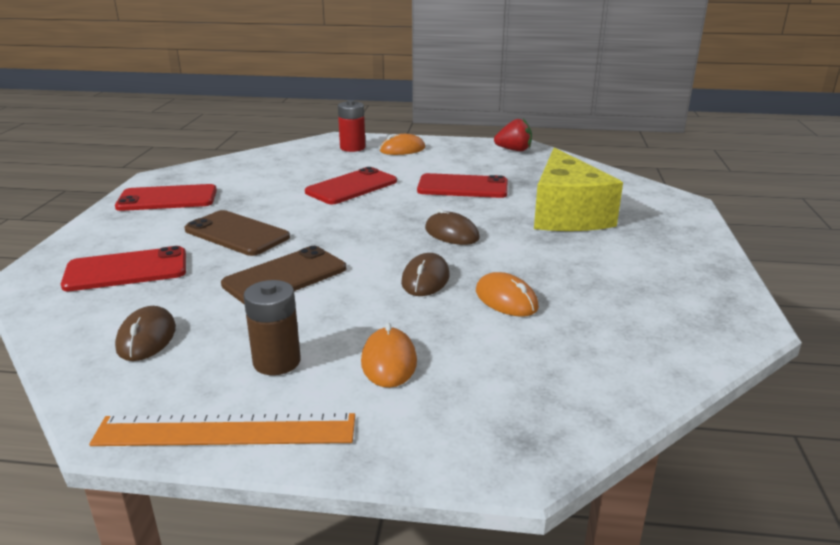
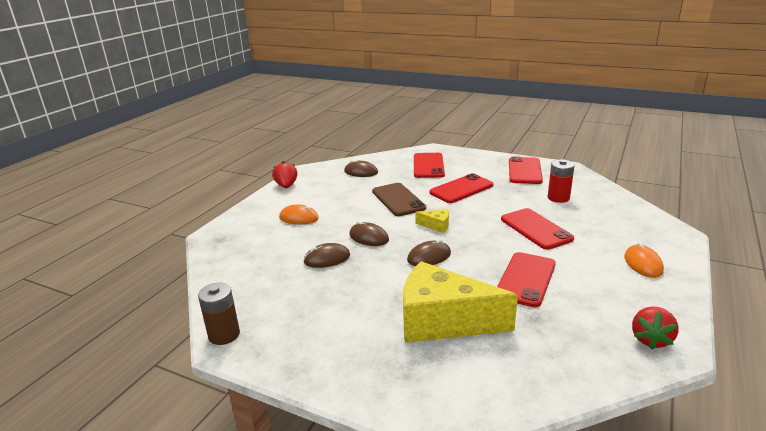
camera: 110 degrees right, 0 degrees up
orange ruler [89,413,355,446] -> red strawberry [272,161,297,188]
brown phone [184,210,290,256] -> red phone [429,173,494,203]
brown battery [243,280,301,375] -> brown battery moved to [198,283,240,345]
red battery [338,100,365,152] -> red battery moved to [548,160,574,203]
orange mouse [476,272,539,317] -> brown mouse [303,243,350,268]
none -> yellow cheese [415,210,449,233]

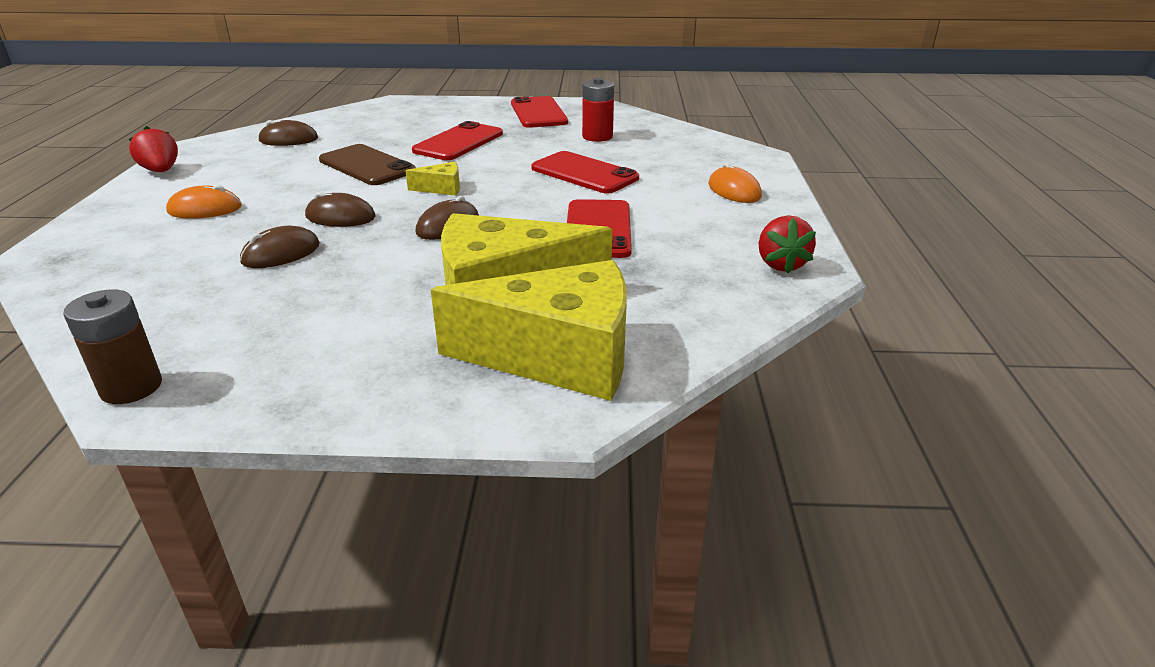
camera: 25 degrees left, 5 degrees up
red phone [414,153,445,178] -> none
none -> yellow cheese [431,260,627,401]

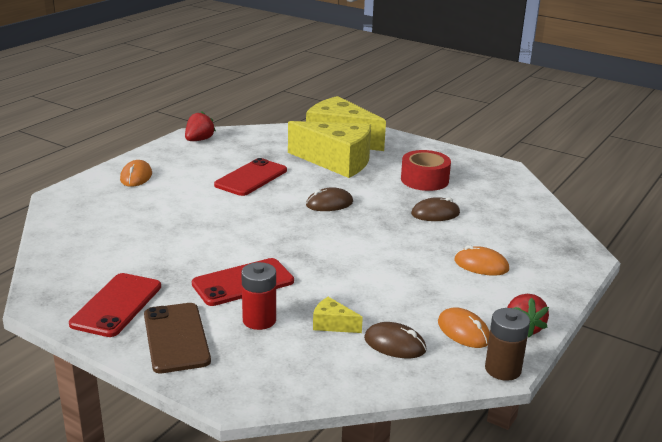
camera: 150 degrees left, 5 degrees down
brown battery [64,290,162,404] -> brown battery moved to [485,308,530,381]
brown mouse [305,192,376,227] -> none
brown phone [319,144,416,185] -> brown phone moved to [144,303,211,373]
yellow cheese [405,162,460,195] -> yellow cheese moved to [313,297,363,333]
red phone [532,151,639,194] -> none
red battery [582,78,614,142] -> red battery moved to [241,262,276,330]
none -> red tape [401,150,451,191]
none -> orange mouse [438,307,490,348]

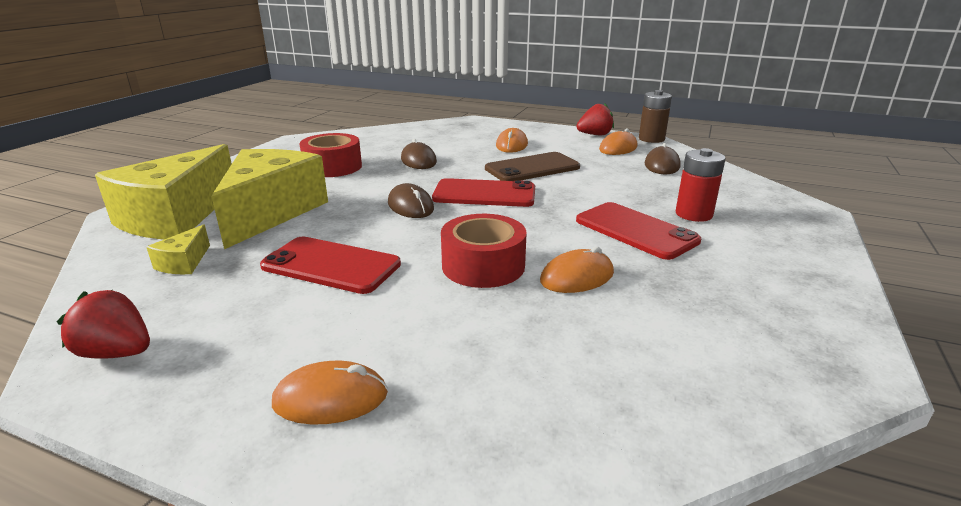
camera: 100 degrees left, 0 degrees up
red phone [69,273,161,337] -> red phone moved to [432,178,535,207]
brown phone [144,303,211,373] -> brown phone moved to [485,152,580,181]
yellow cheese [313,297,363,333] -> yellow cheese moved to [147,224,210,274]
none -> red tape [441,214,527,288]
none -> orange mouse [540,247,614,293]

